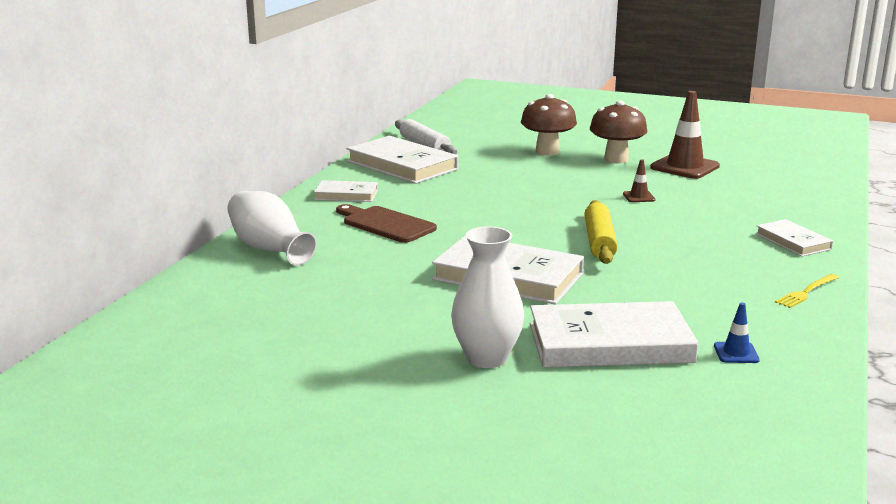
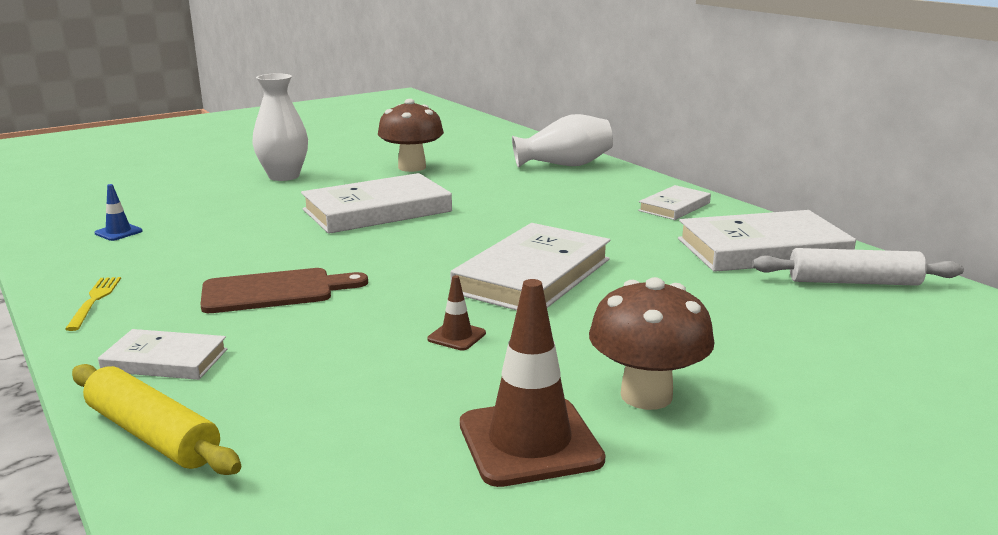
camera: 125 degrees right, 0 degrees up
brown cutting board [336,204,437,243] -> brown cutting board moved to [200,268,368,313]
brown mushroom [521,94,577,156] -> brown mushroom moved to [378,99,444,172]
white book [530,301,699,368] -> white book moved to [450,223,611,311]
yellow rolling pin [584,200,618,264] -> yellow rolling pin moved to [72,364,241,475]

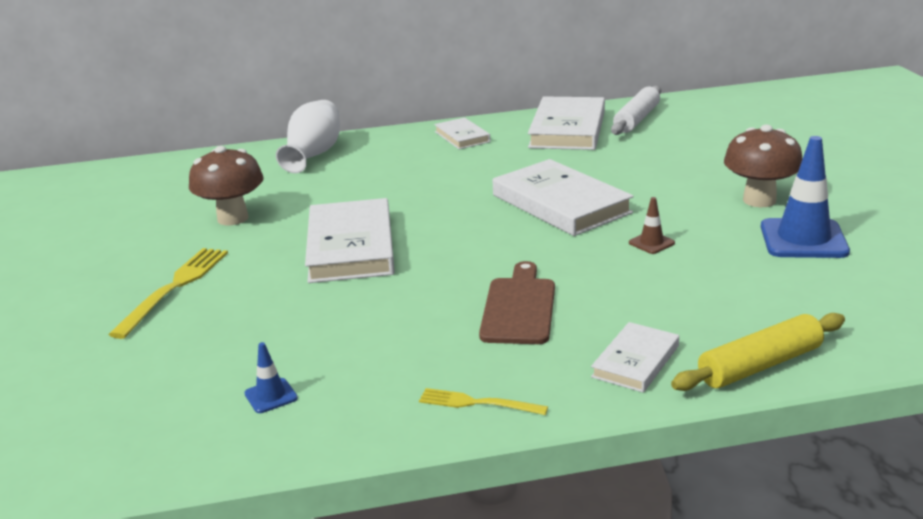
camera: 65 degrees left, 5 degrees up
white vase [252,74,308,181] -> yellow fork [108,248,228,339]
brown traffic cone [460,279,606,487] -> blue traffic cone [761,136,850,258]

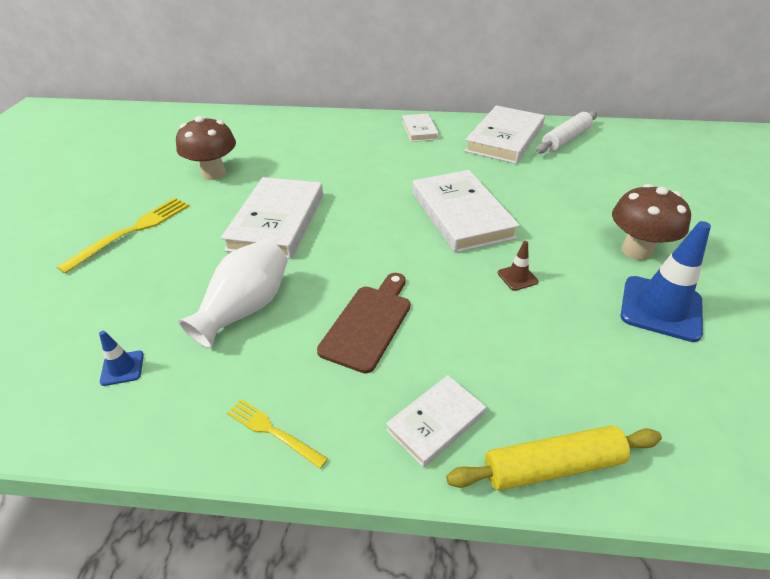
camera: 15 degrees right, 15 degrees up
white vase [276,100,340,173] -> white vase moved to [178,239,287,349]

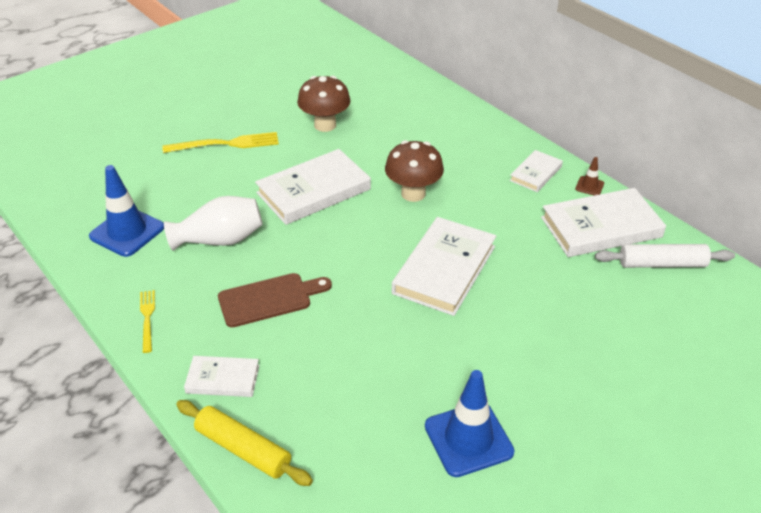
camera: 45 degrees right, 0 degrees up
blue traffic cone [99,331,144,386] -> blue traffic cone [89,165,164,257], size x2.15
brown traffic cone [498,241,539,291] -> brown traffic cone moved to [575,157,604,196]
brown mushroom [612,184,691,260] -> brown mushroom moved to [385,140,444,202]

